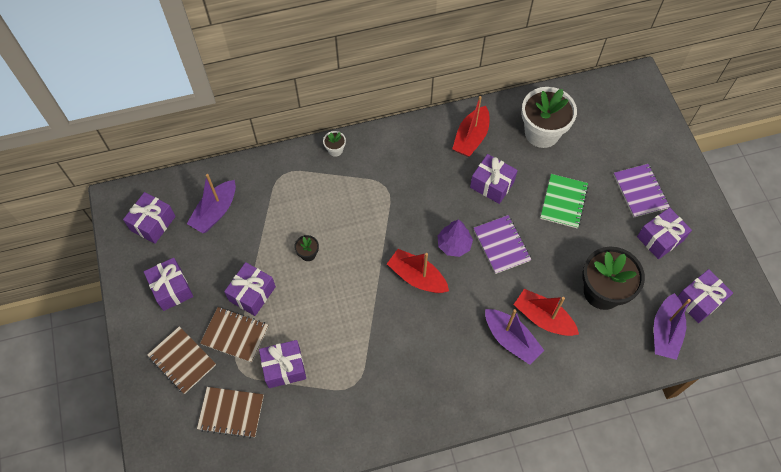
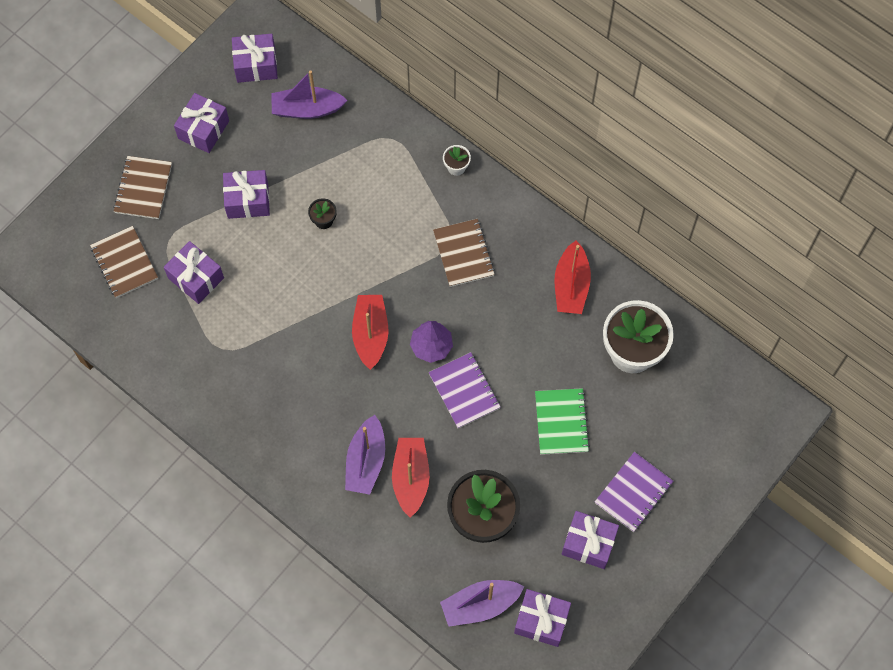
camera: 55 degrees right, 5 degrees up
brown notebook [200,307,268,363] -> brown notebook moved to [433,219,495,287]
red boat [452,96,489,157] -> red boat turned 75 degrees counterclockwise [554,241,591,314]
purple gift [470,154,518,204] -> none
purple notebook [474,215,531,274] -> purple notebook turned 60 degrees counterclockwise [429,352,501,428]
green notebook [540,174,589,228] -> green notebook turned 75 degrees counterclockwise [535,388,590,455]

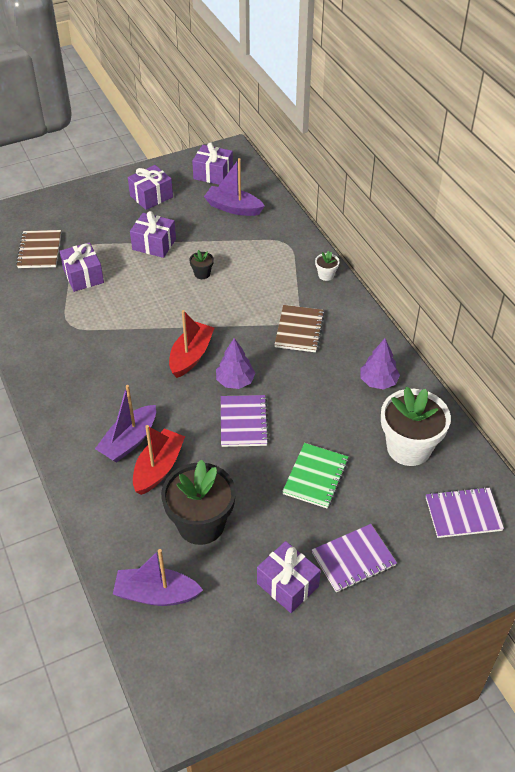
camera: 25 degrees right, 20 degrees down
brown notebook [113,156,172,219] -> none
purple gift [514,589,571,647] -> none
red boat [554,241,591,314] -> purple tree [361,338,400,390]
none -> purple notebook [426,487,504,538]

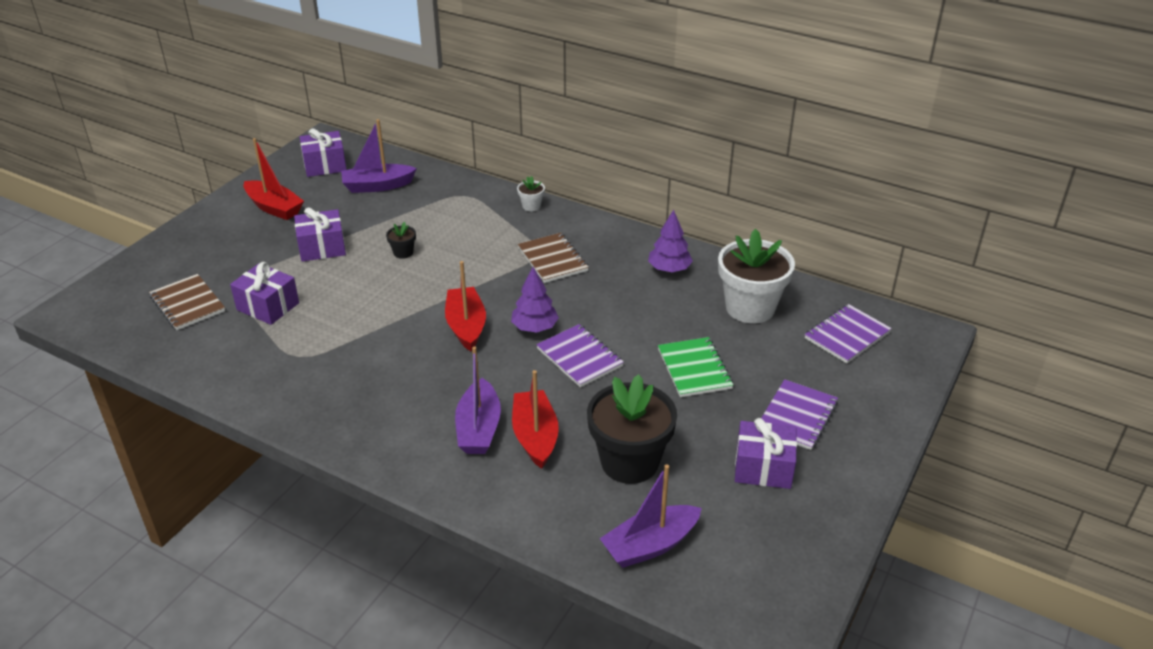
camera: 35 degrees left, 10 degrees down
purple gift [128,165,173,210] -> red boat [243,138,304,220]

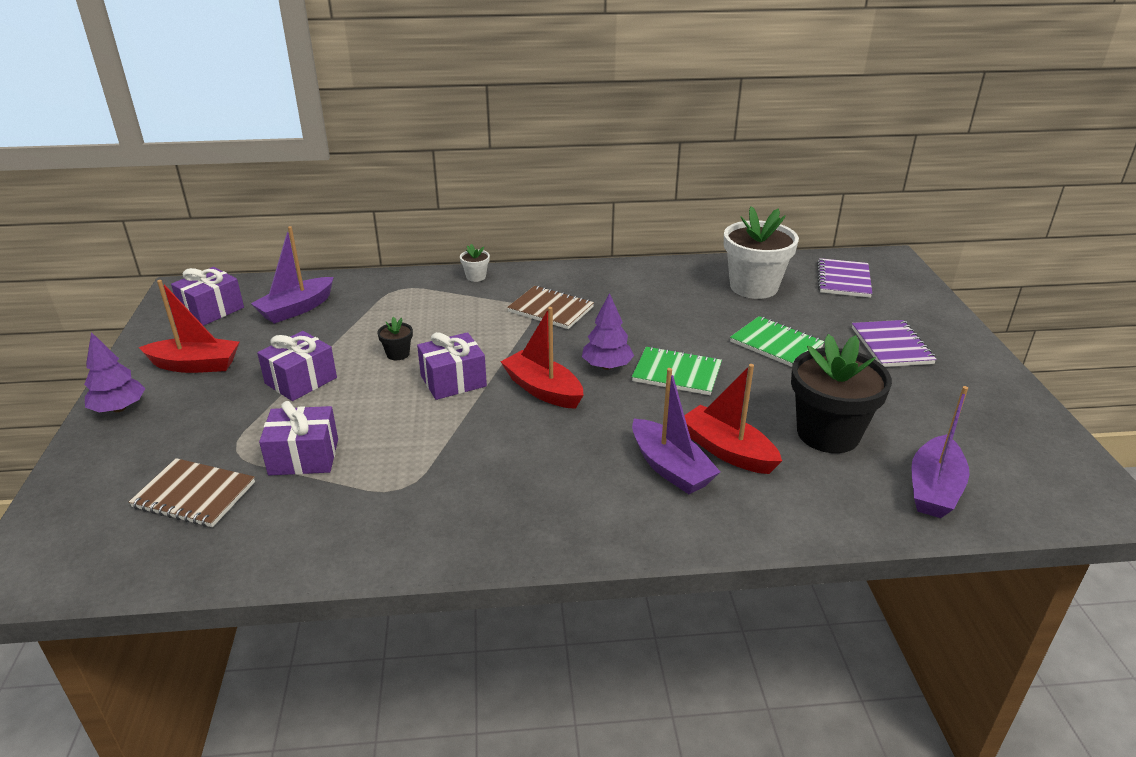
camera: 35 degrees left, 5 degrees down
purple notebook [536,324,624,387] -> green notebook [632,346,722,395]
purple tree [648,210,693,272] -> purple tree moved to [84,332,145,413]
purple gift [735,418,797,489] -> purple gift moved to [417,332,487,400]

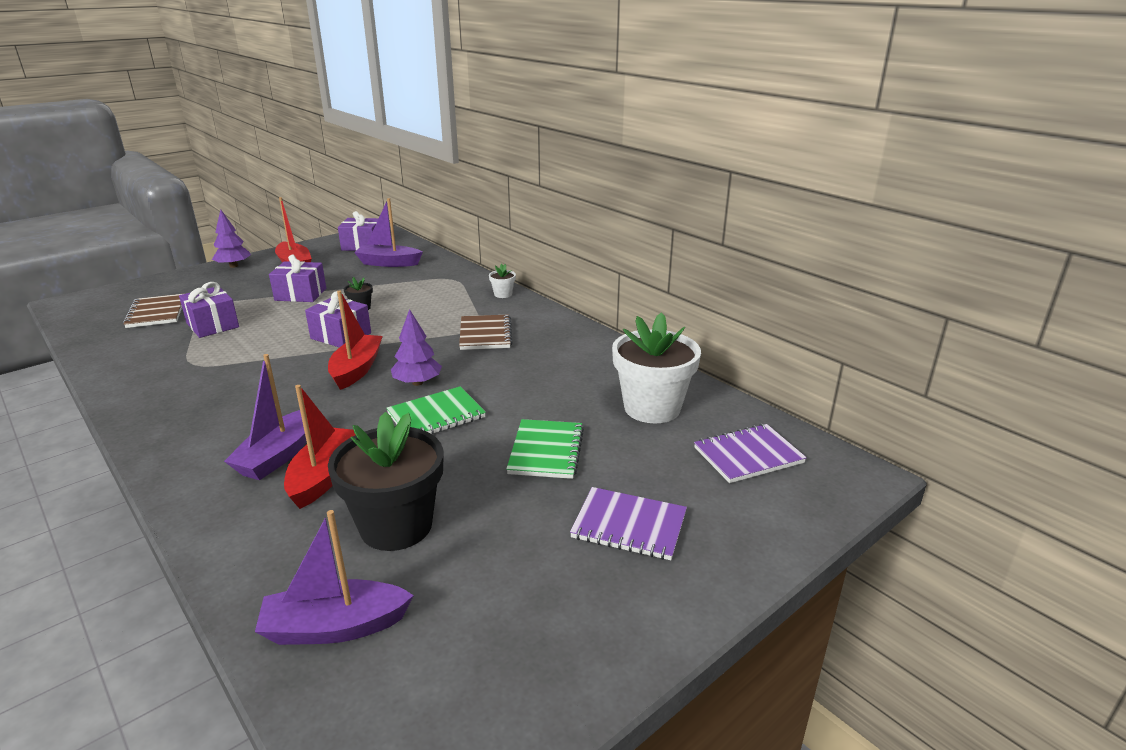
camera: 55 degrees right, 5 degrees down
green notebook [632,346,722,395] -> green notebook turned 75 degrees clockwise [386,386,486,434]
purple notebook [852,320,937,367] -> purple notebook turned 60 degrees clockwise [570,487,687,560]

